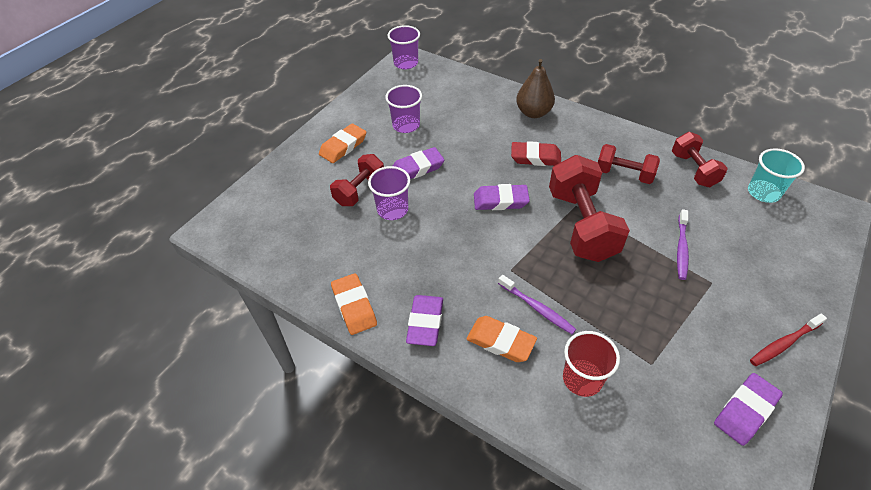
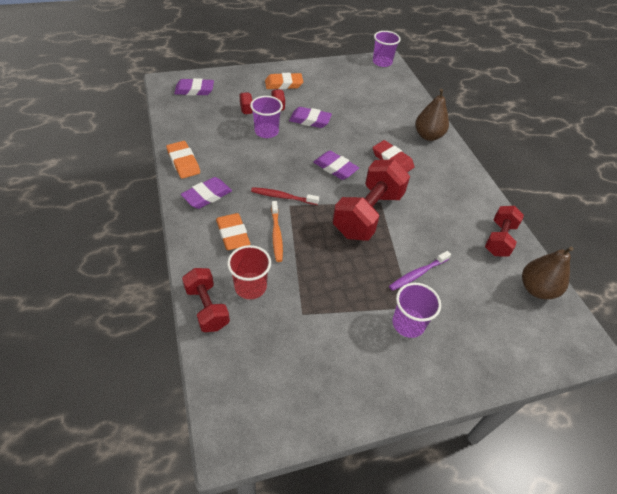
camera: 35 degrees right, 0 degrees up
orange eraser [331,273,377,335] -> orange eraser turned 45 degrees counterclockwise [166,141,200,179]
purple cup [386,85,422,133] -> purple cup moved to [393,283,441,338]
purple toothbrush [498,275,576,334] -> orange toothbrush [271,201,283,262]
red dumbbell [598,144,660,184] -> red dumbbell moved to [182,268,230,332]
purple eraser [714,373,783,446] -> purple eraser moved to [174,78,214,96]
turquoise cup [748,148,805,203] -> brown pear [522,247,574,299]
red toothbrush [750,313,827,366] -> red toothbrush moved to [251,187,319,205]

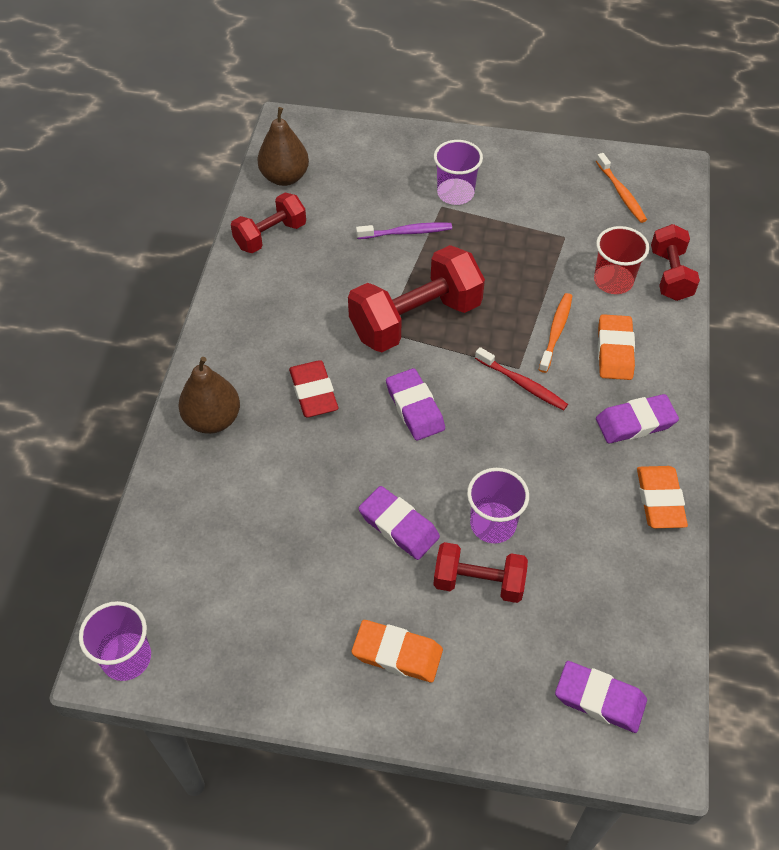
camera: 150 degrees left, 5 degrees up
none -> orange toothbrush [596,153,647,223]

